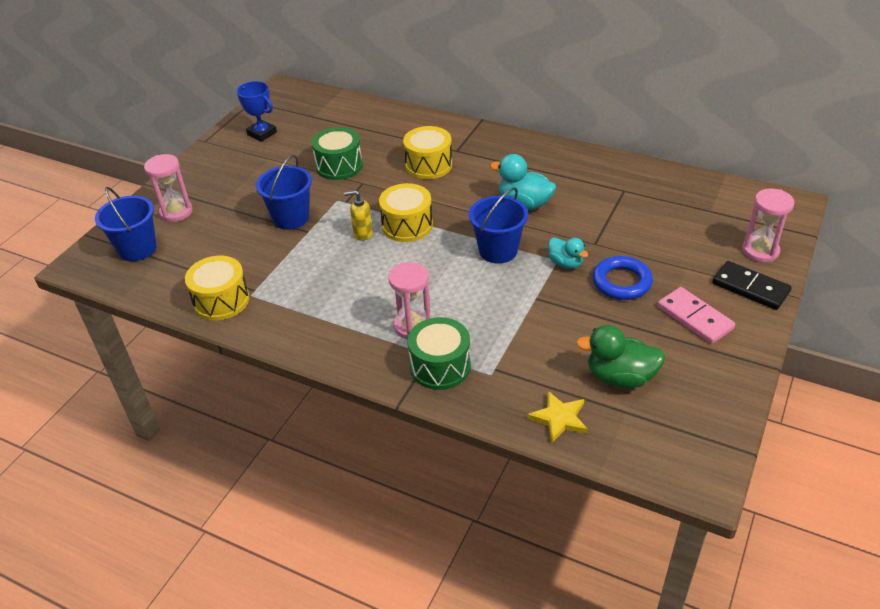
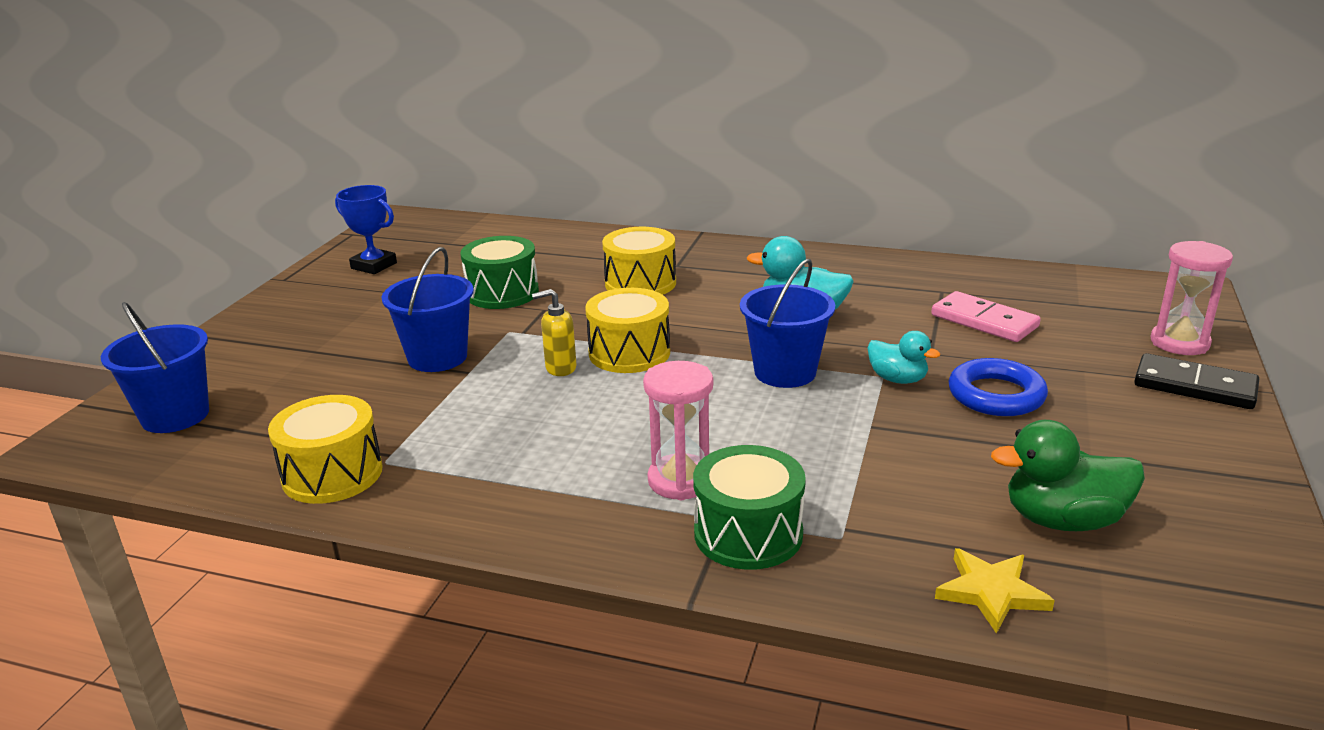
camera: 10 degrees left, 15 degrees down
pink hourglass [144,154,193,222] -> none
pink domino [658,287,735,344] -> pink domino moved to [931,291,1041,342]

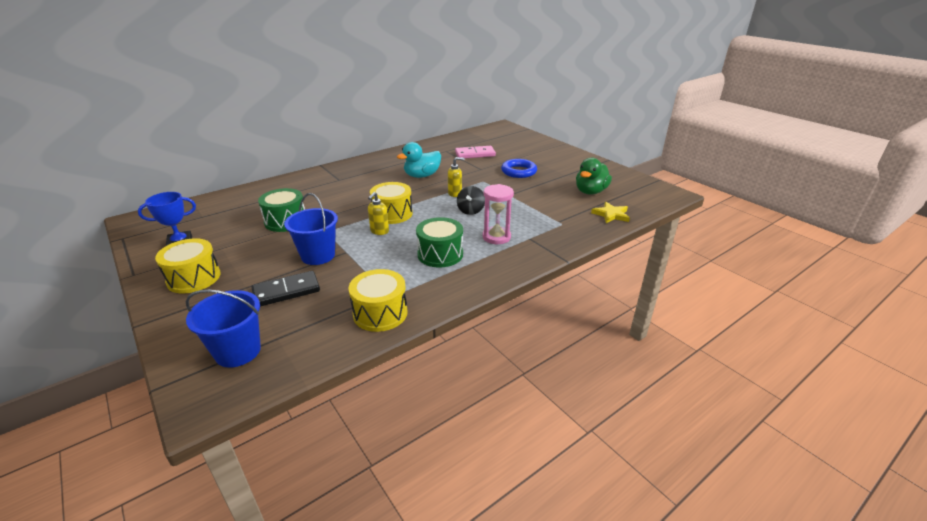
camera: 55 degrees left, 5 degrees up
yellow drum [602,227,676,295] -> yellow drum moved to [155,238,221,293]
green drum [693,445,806,570] -> green drum moved to [416,217,463,268]
blue bucket [740,259,835,388] -> yellow soap dispenser [448,157,465,197]
turquoise duck [868,331,940,384] -> none
black domino [1134,353,1259,409] -> black domino moved to [251,271,320,306]
pink hourglass [1151,241,1233,355] -> none
none -> black spinning top [457,186,485,215]

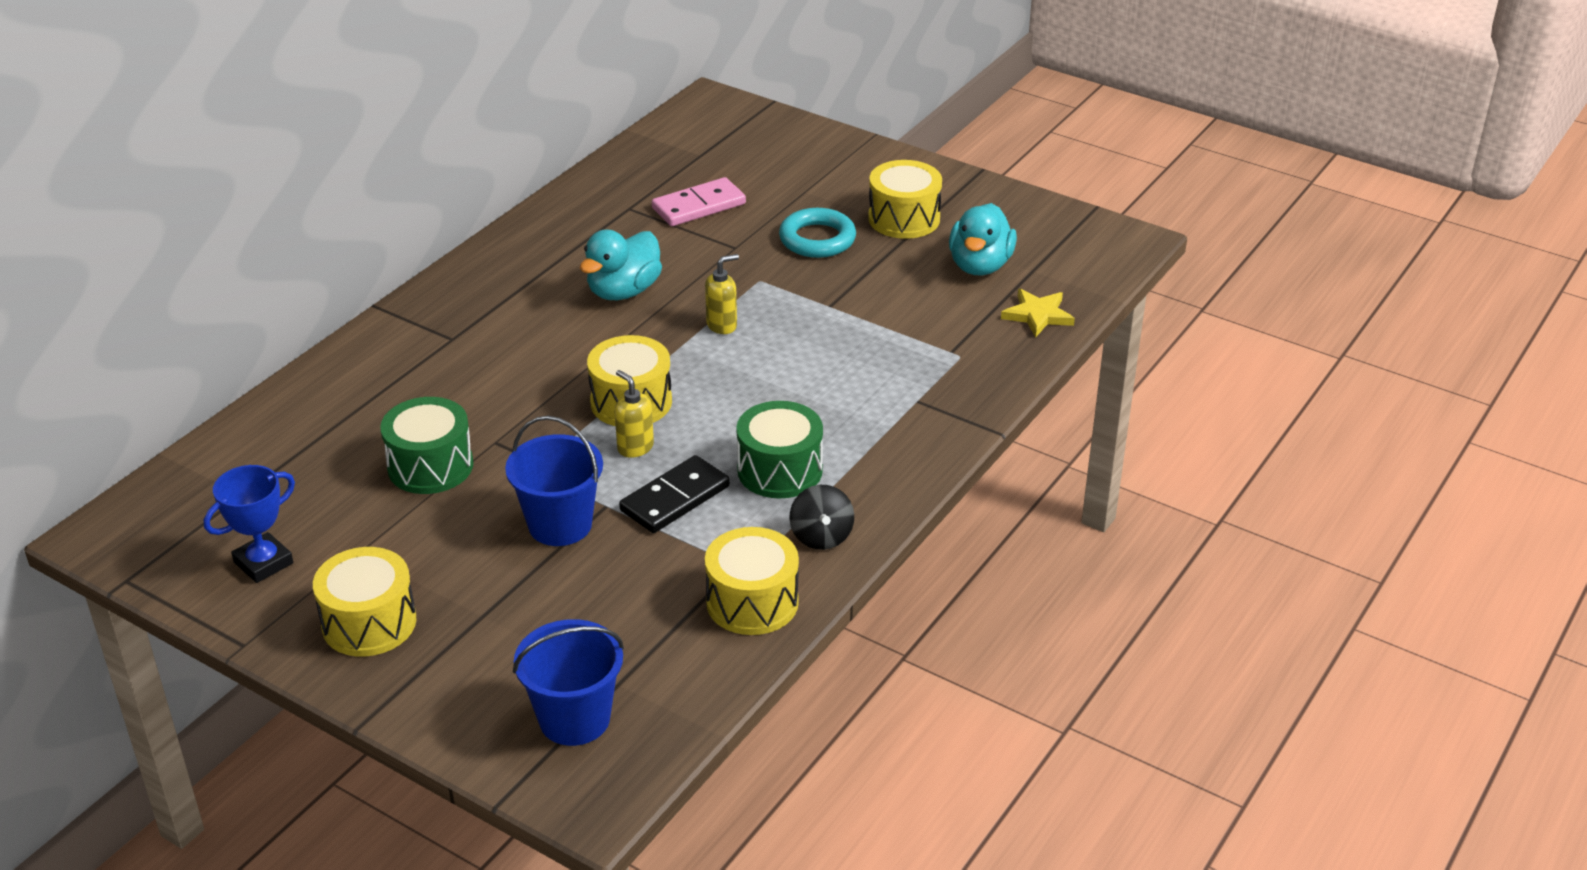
camera: 20 degrees left, 5 degrees up
black domino [251,271,320,306] -> black domino moved to [619,455,730,533]
yellow soap dispenser [368,192,389,235] -> yellow soap dispenser turned 135 degrees clockwise [615,370,654,458]
black spinning top [457,186,485,215] -> black spinning top moved to [789,485,854,550]
pink hourglass [483,184,514,244] -> none
blue ring [501,159,537,178] -> turquoise ring [779,208,856,258]
green duck [576,157,612,195] -> turquoise duck [949,203,1017,275]
none -> yellow drum [868,160,942,239]

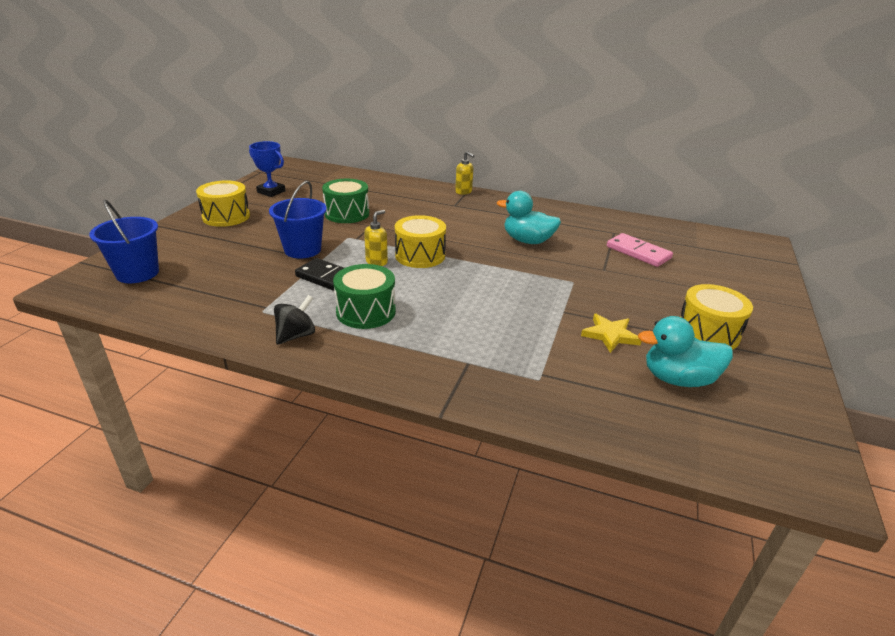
camera: 75 degrees right, 5 degrees down
yellow soap dispenser [705,254,739,334] -> yellow soap dispenser moved to [455,151,474,195]
yellow drum [705,527,799,635] -> none
turquoise ring [779,208,856,258] -> none
black spinning top [789,485,854,550] -> black spinning top turned 150 degrees clockwise [274,295,315,345]
yellow star [1001,289,1075,337] -> yellow star moved to [581,314,642,353]

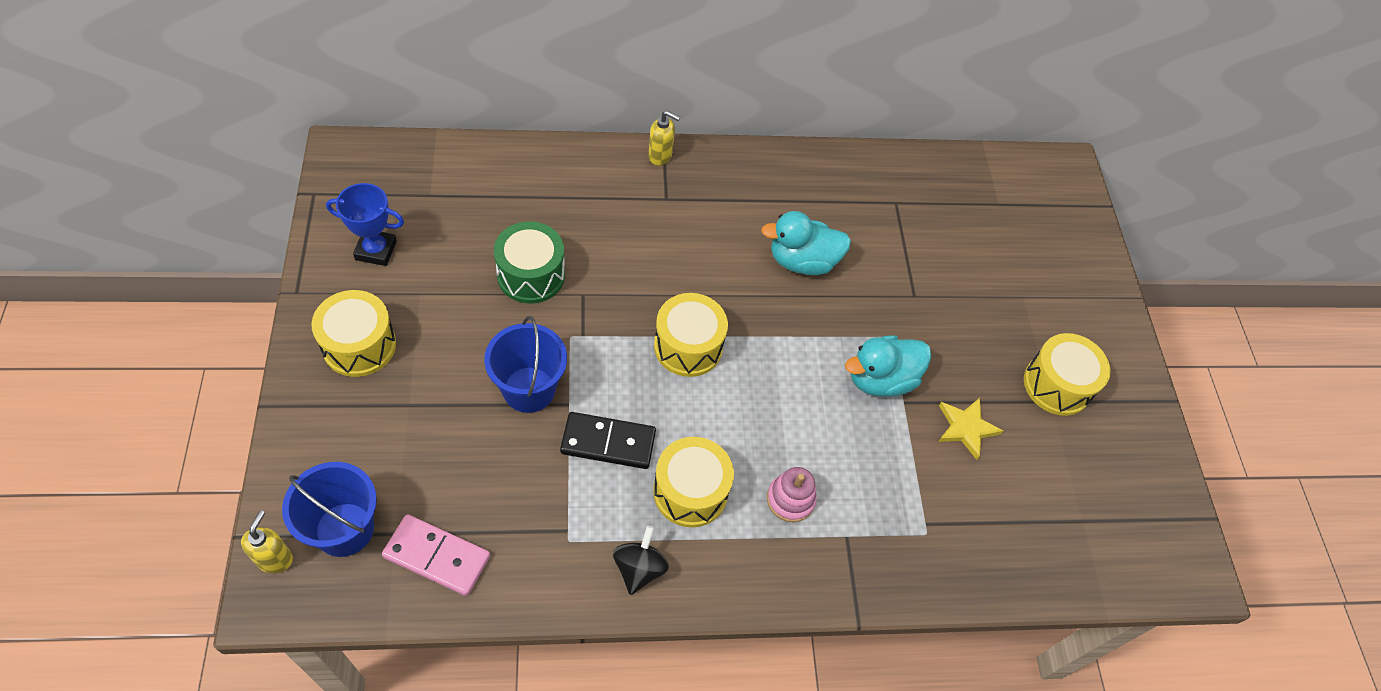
camera: 30 degrees left, 25 degrees up
green drum [333,264,396,329] -> yellow drum [653,437,734,527]
yellow soap dispenser [364,210,388,266] -> yellow soap dispenser moved to [241,510,293,574]
pink domino [607,233,673,267] -> pink domino moved to [382,514,490,596]
turquoise duck [638,316,733,387] -> turquoise duck moved to [845,335,931,397]
none -> pink stacking toy [767,467,817,522]

